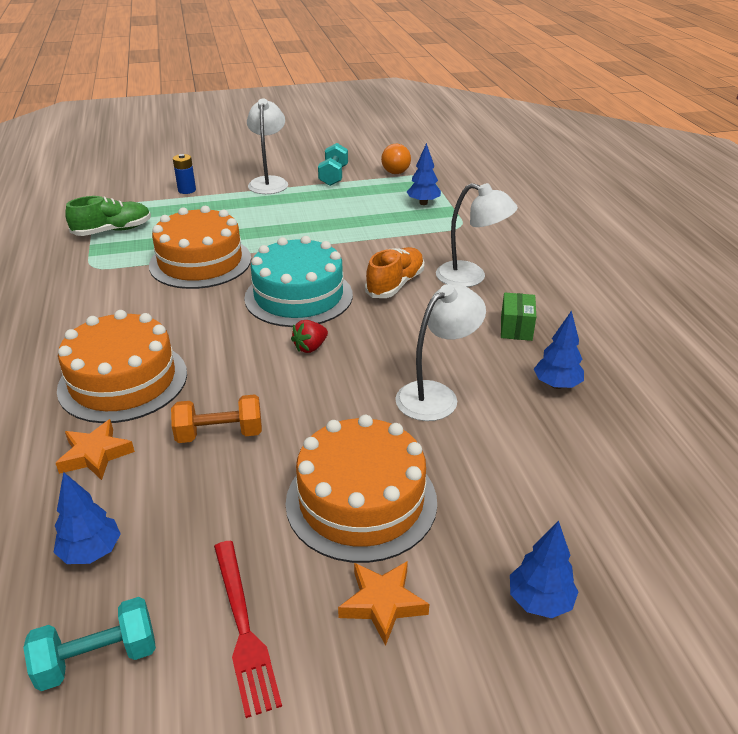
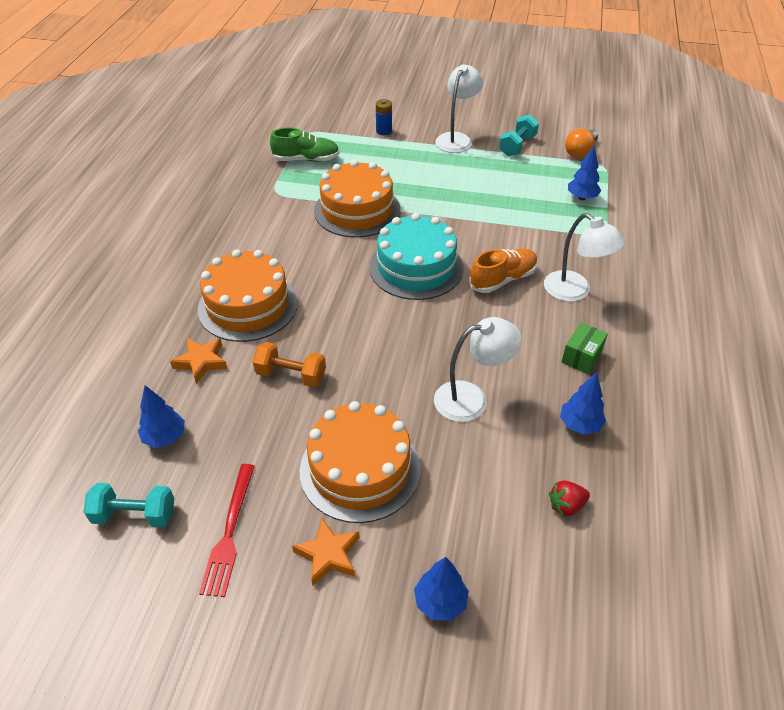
camera: 25 degrees right, 10 degrees up
red strawberry [291,320,328,353] -> red strawberry moved to [549,480,590,516]

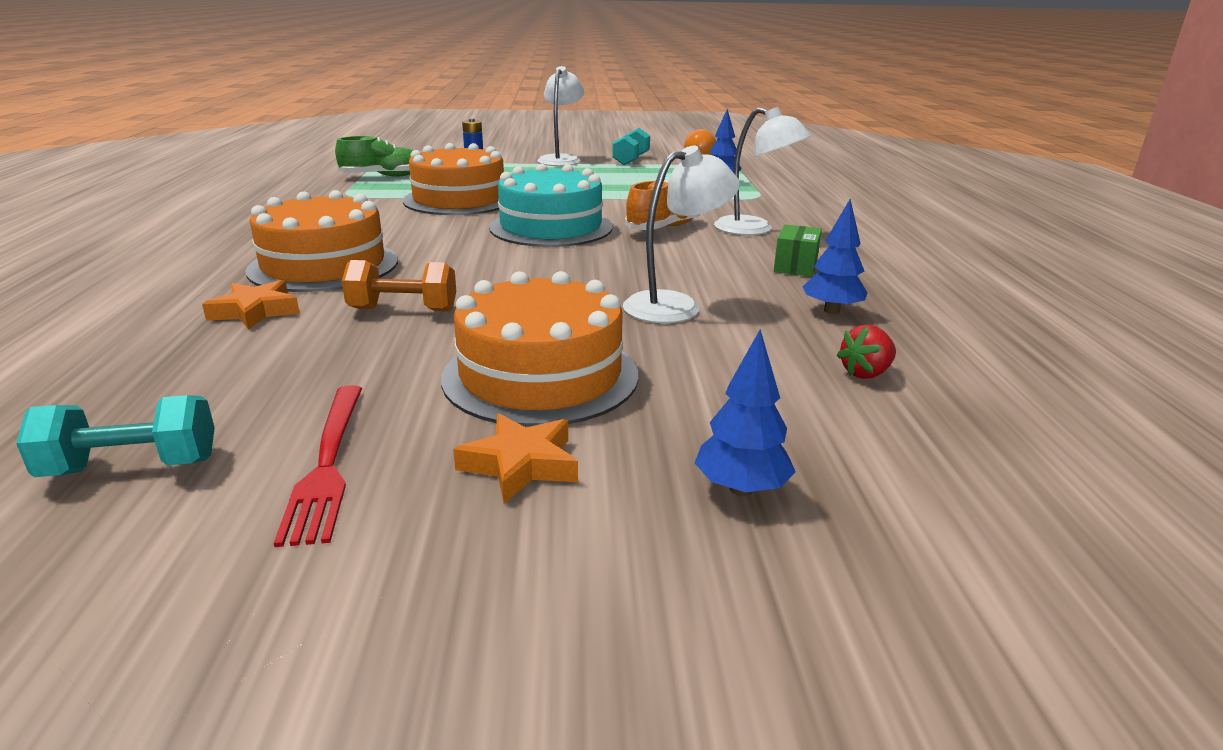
camera: 15 degrees left, 20 degrees down
blue tree [138,386,185,448] -> none

